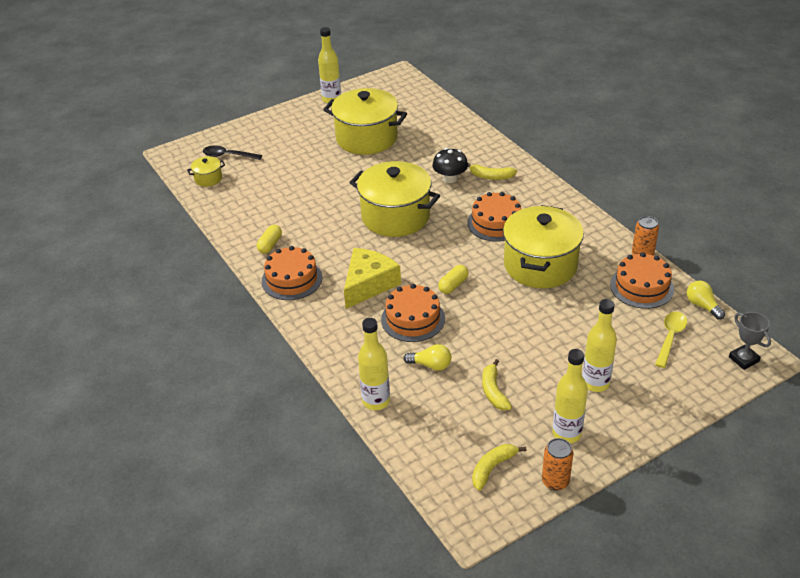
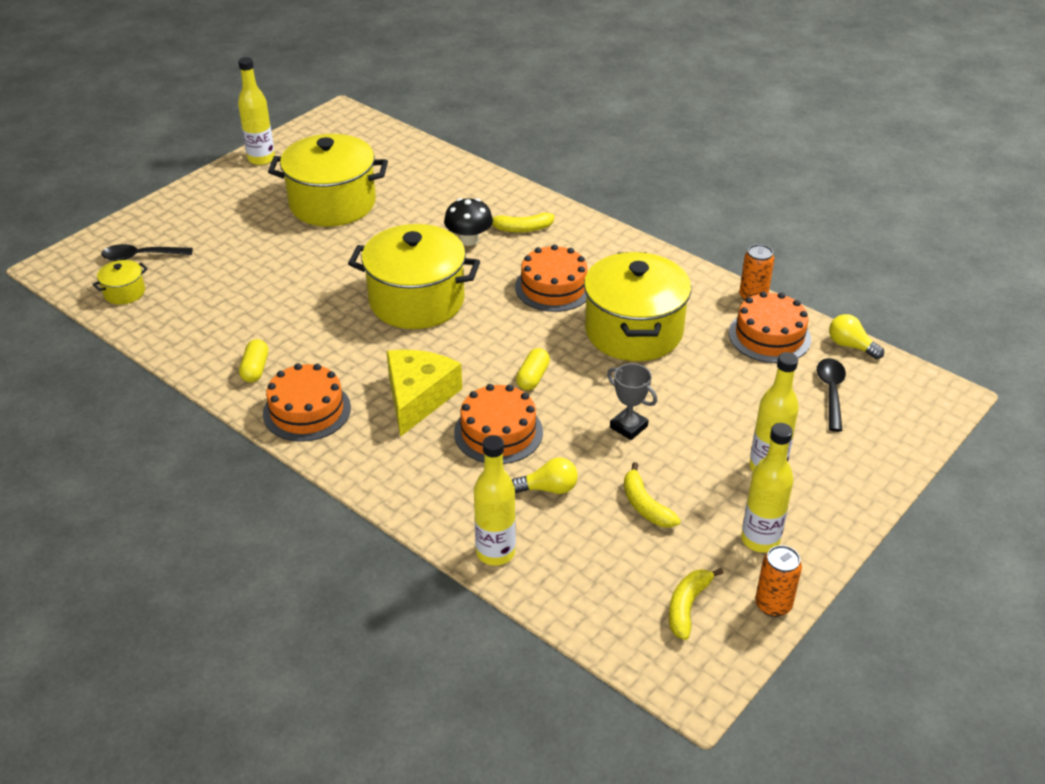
camera: 20 degrees left, 0 degrees up
yellow spoon [655,312,687,368] -> black spoon [817,358,846,432]
grey trophy [729,312,771,370] -> grey trophy moved to [607,363,657,440]

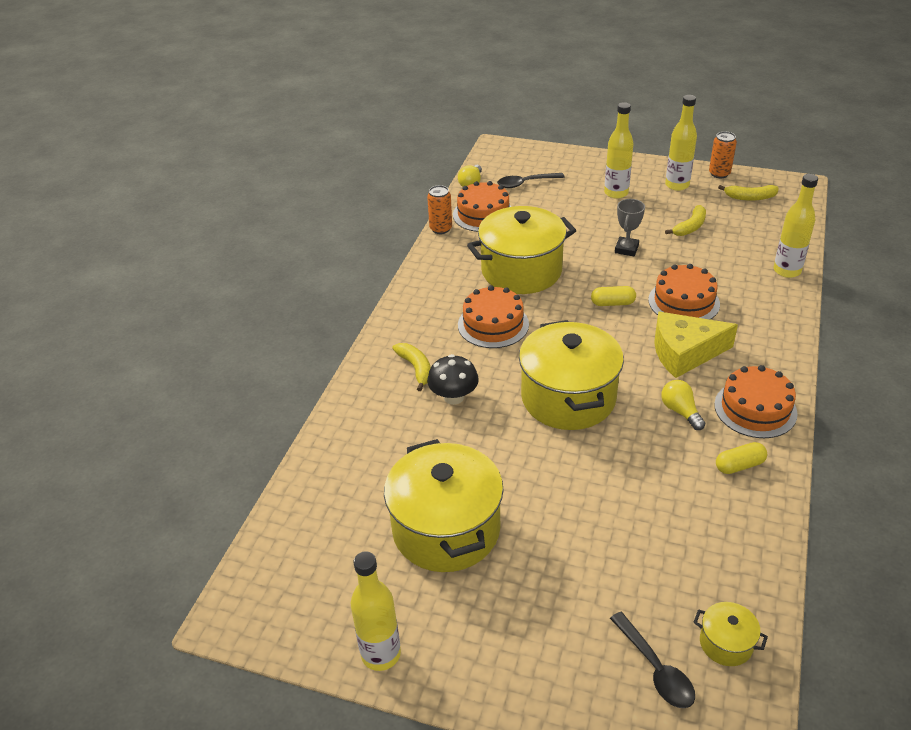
camera: 110 degrees left, 0 degrees up
yellow light bulb [512,458,578,494] -> yellow light bulb moved to [661,380,706,430]

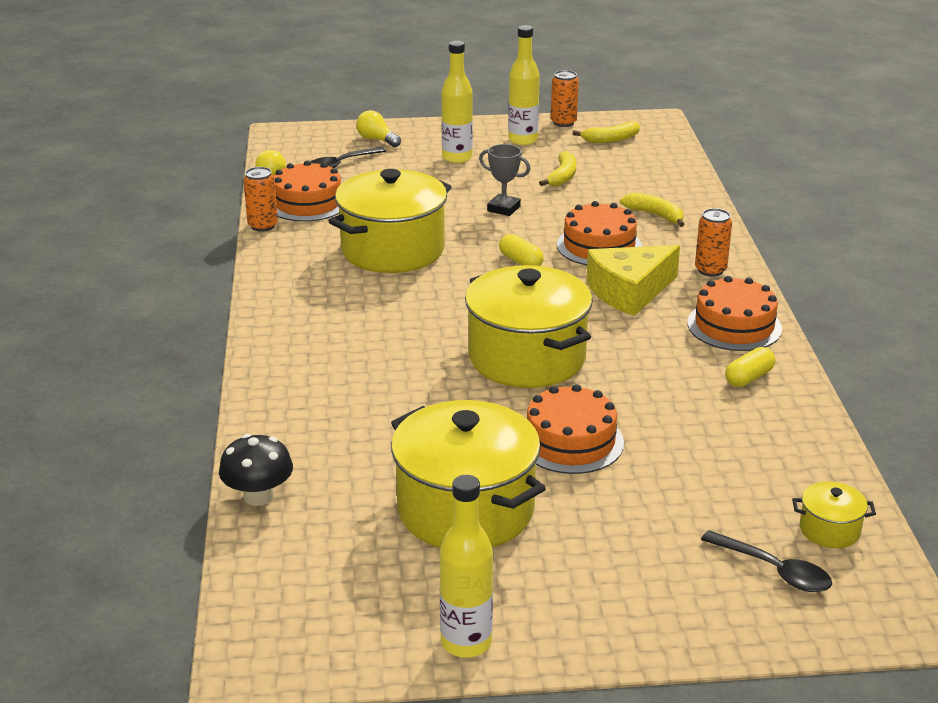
camera: 25 degrees left, 10 degrees down
yellow banana [392,343,431,391] -> yellow banana moved to [620,193,684,227]
black mushroom [427,354,479,405] -> black mushroom moved to [219,434,293,506]
orange cake [458,285,529,348] -> orange cake moved to [527,384,624,474]
yellow capsule [591,286,636,306] -> yellow capsule turned 75 degrees clockwise [499,234,544,266]
grey trophy [615,199,645,256] -> grey trophy turned 60 degrees counterclockwise [479,144,531,216]
yellow light bulb [661,380,706,430] -> yellow light bulb moved to [356,110,401,147]
yellow bottle [774,174,818,278] -> none
none -> orange can [695,208,732,277]

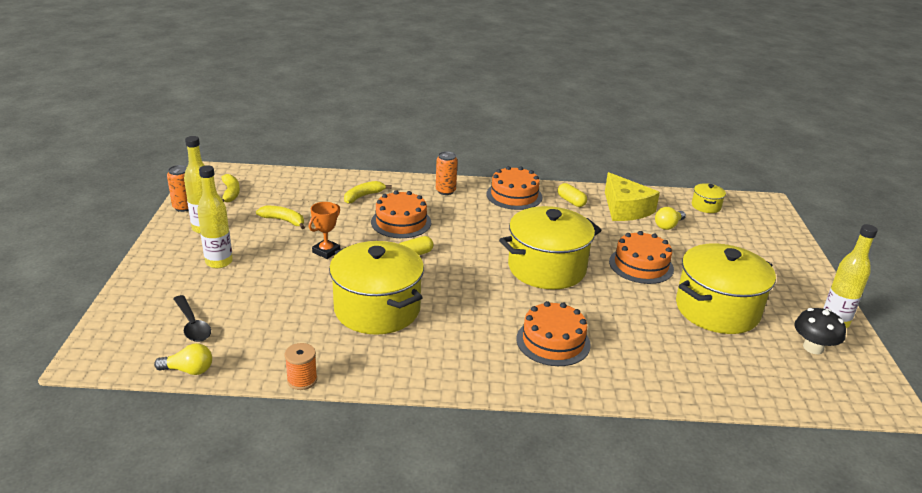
camera: 85 degrees left, 0 degrees up
black mushroom [219,434,293,506] -> black mushroom moved to [794,308,846,354]
orange can [244,167,278,232] -> orange spool [285,343,317,390]
orange cake [274,160,341,222] -> orange cake moved to [516,301,591,366]
yellow light bulb [356,110,401,147] -> yellow light bulb moved to [655,207,686,230]
grey trophy [479,144,531,216] -> orange trophy [309,202,340,259]
yellow cheese [586,245,680,316] -> yellow cheese moved to [605,172,660,221]
black spoon [701,530,832,592] -> none

